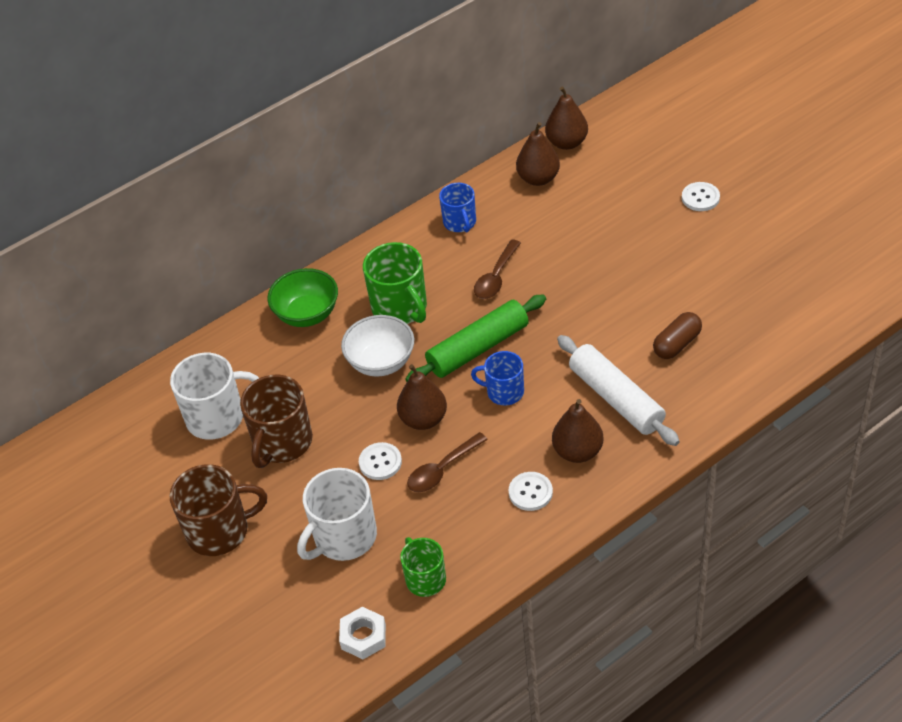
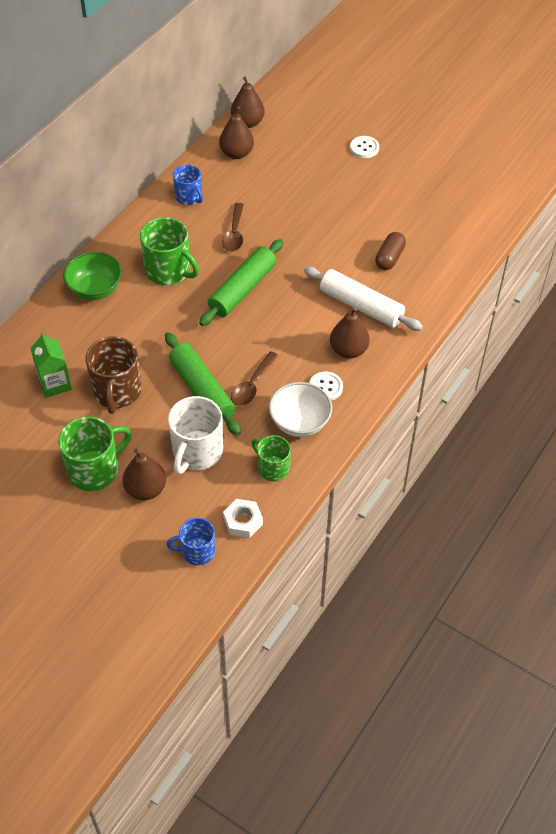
camera: 25 degrees left, 5 degrees up
white mug [170,353,259,440] -> green carton [30,332,72,398]
brown mug [170,464,267,556] -> green mug [58,416,131,491]
white bowl [341,315,414,377] -> white bowl moved to [269,382,332,437]
white button [359,442,402,480] -> green rolling pin [165,332,241,435]
brown pear [397,364,447,430] -> brown pear moved to [123,449,166,500]
blue mug [471,351,524,405] -> blue mug moved to [166,518,215,565]

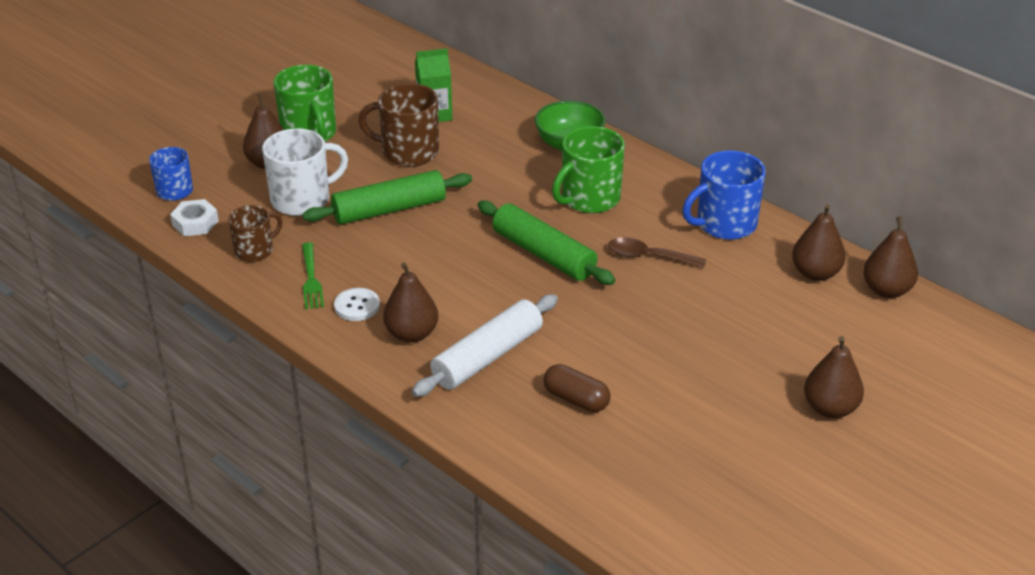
camera: 100 degrees right, 15 degrees down
white mug [168,396,223,474] -> white mug turned 120 degrees clockwise [262,128,348,216]
blue mug [173,165,203,205] -> blue mug [682,150,766,240], size x1.60
brown spoon [231,351,278,406] -> none
green mug [252,435,291,481] -> brown mug [228,205,283,262]
white bowl [269,382,332,437] -> green fork [302,242,324,309]
white button [350,136,379,158] -> brown pear [804,336,864,418]

